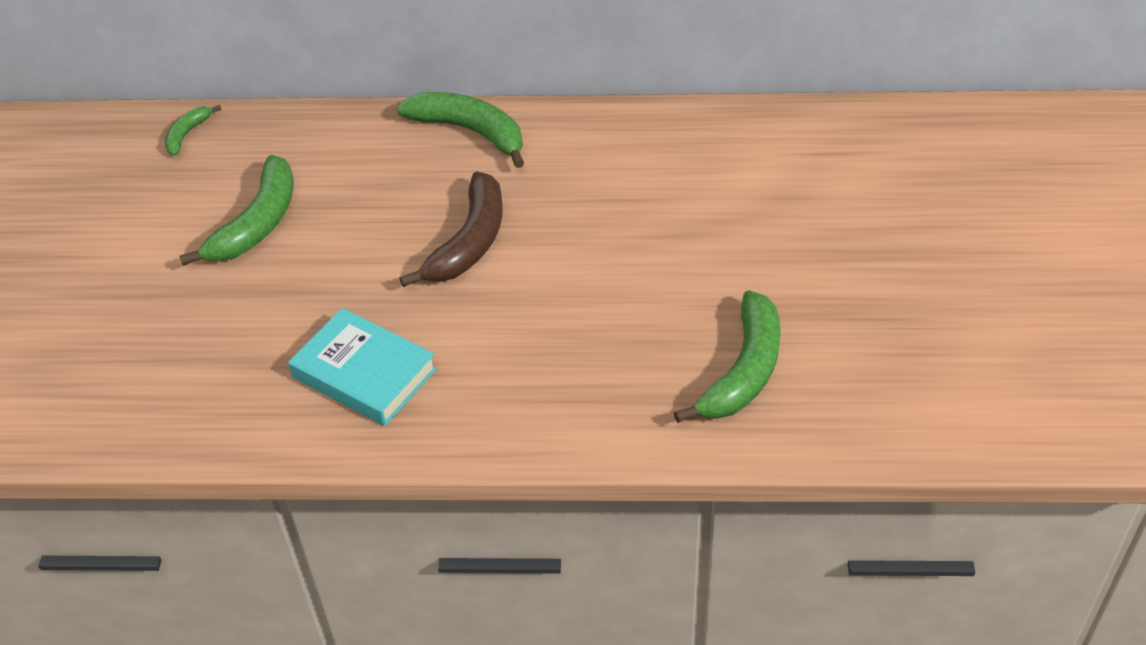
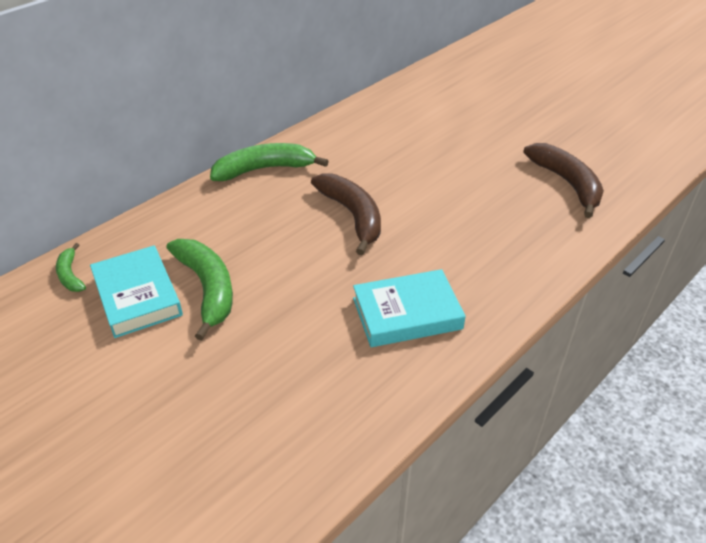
camera: 50 degrees left, 5 degrees down
green banana [674,290,781,423] -> brown banana [523,143,604,218]
none -> turquoise book [90,246,183,338]

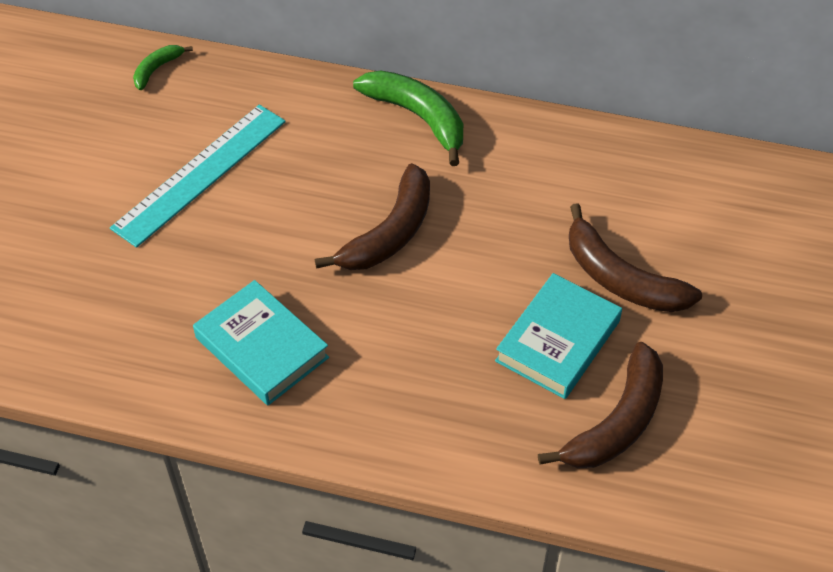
camera: 60 degrees right, 10 degrees up
turquoise book [90,246,183,338] -> turquoise book moved to [495,273,622,399]
green banana [167,239,233,341] -> turquoise ruler [110,105,286,248]
none -> brown banana [569,203,702,312]

